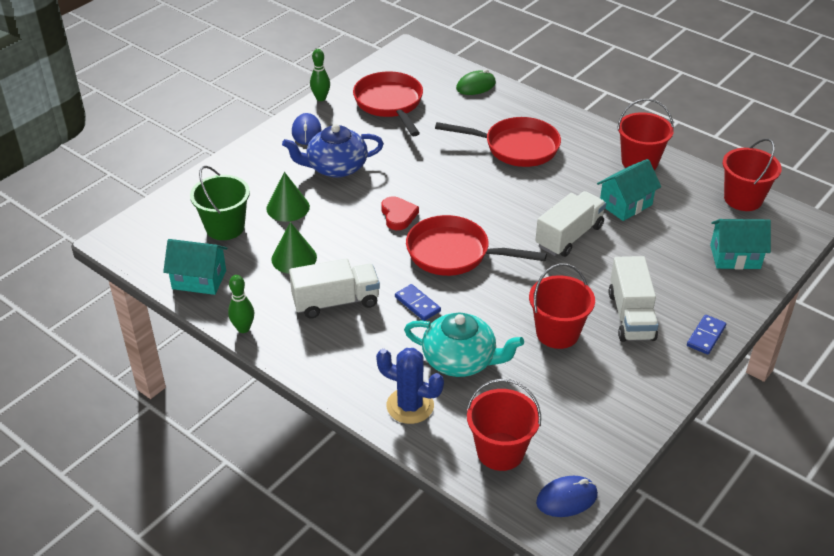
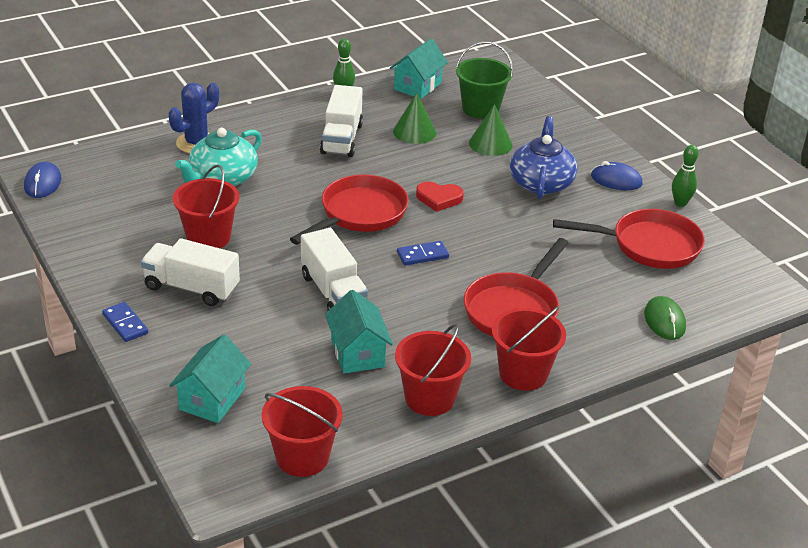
camera: 110 degrees right, 5 degrees down
blue domino [395,284,441,321] -> blue domino moved to [397,241,449,266]
red bucket [467,379,541,471] -> red bucket moved to [492,306,566,391]

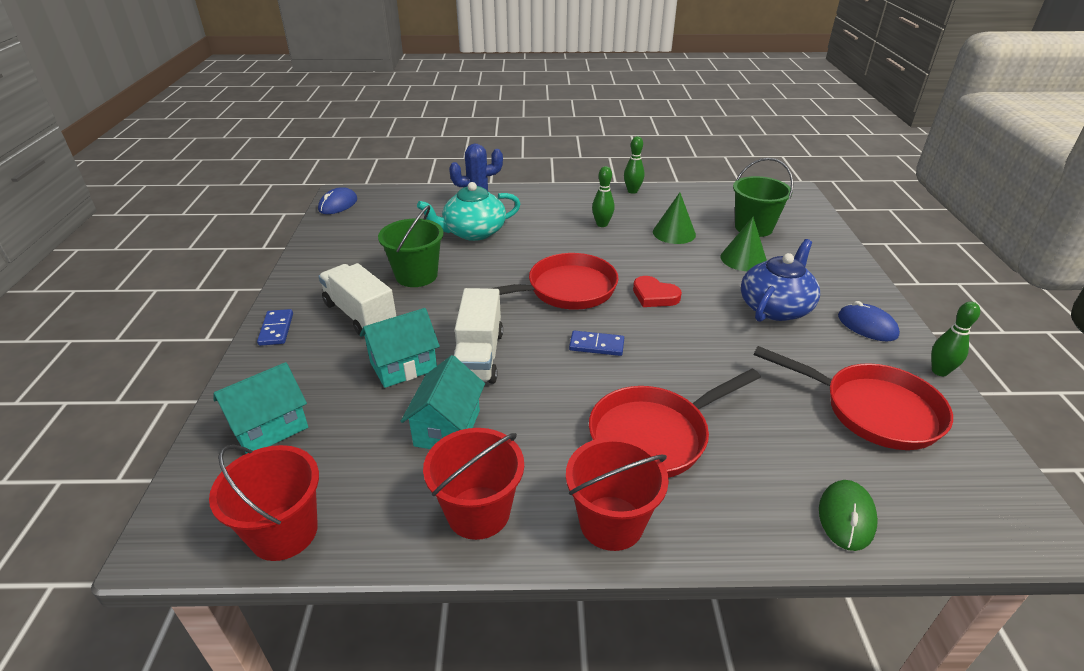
camera: 30 degrees right, 0 degrees up
red bucket [173,164,239,248] -> green bucket [378,205,444,287]
white truck [320,85,363,157] -> green bowling pin [592,166,615,227]
turquoise house [390,38,448,99] -> turquoise house moved to [360,308,440,388]

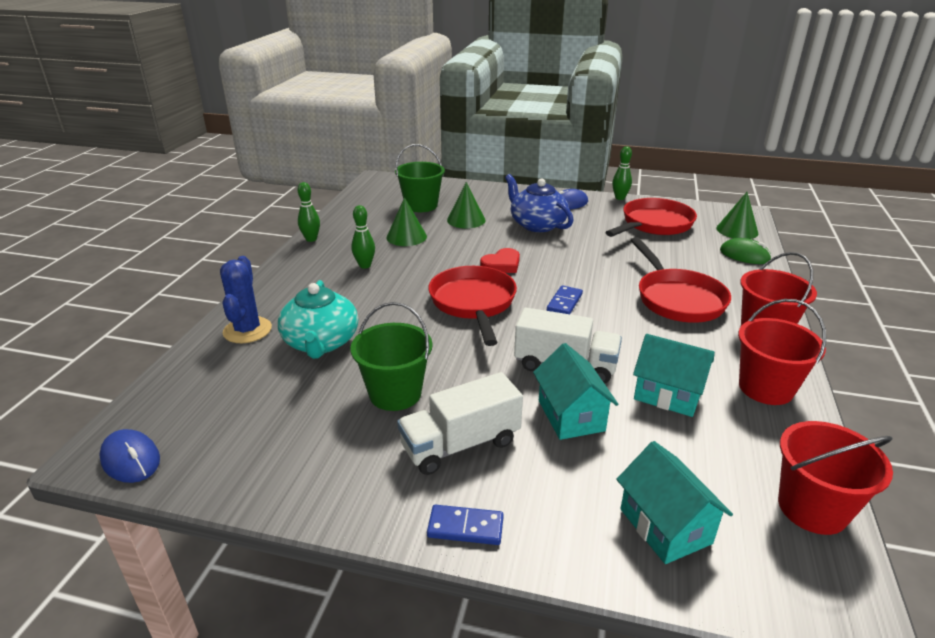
camera: 75 degrees left, 5 degrees down
none -> green cone [716,192,758,239]

